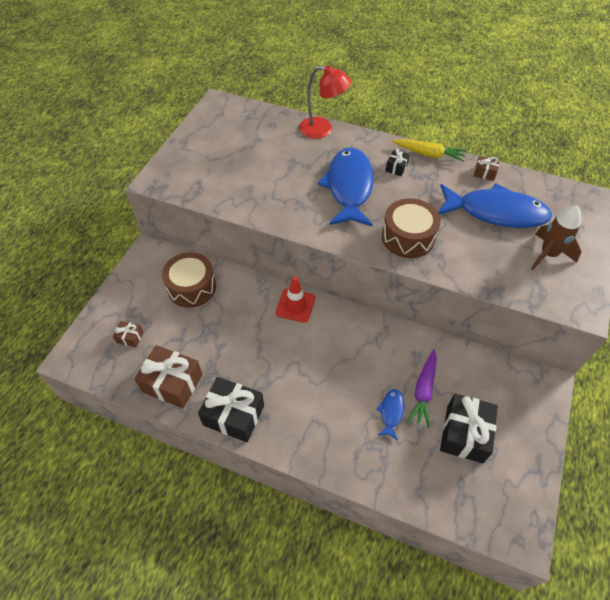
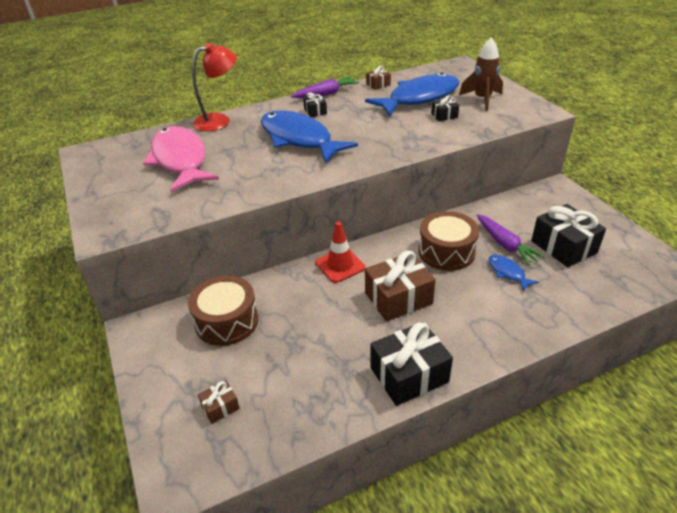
camera: 45 degrees left, 15 degrees down
brown gift [134,345,203,408] -> brown gift moved to [365,251,436,322]
brown drum [382,198,441,258] -> brown drum moved to [418,211,479,271]
yellow carrot [392,139,467,162] -> purple carrot [291,76,359,98]
none -> pink fish [143,126,219,192]
none -> black gift [431,95,459,121]

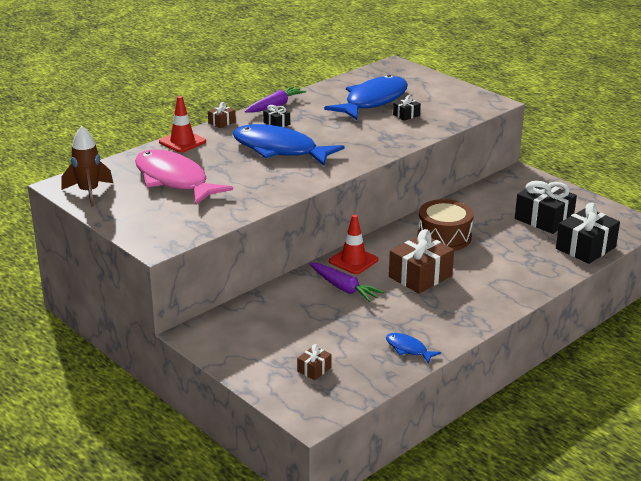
camera: 20 degrees left, 10 degrees down
brown drum [188,275,259,346] -> none
red lamp [192,43,237,132] -> red traffic cone [159,96,206,153]
brown gift [366,66,391,90] -> brown gift moved to [208,102,236,128]
black gift [371,322,453,406] -> black gift moved to [556,203,620,264]
brown rocket [459,37,503,111] -> brown rocket moved to [61,126,113,207]
purple carrot [477,214,545,265] -> purple carrot moved to [310,263,384,302]
blue fish [489,255,539,292] -> blue fish moved to [386,333,441,363]

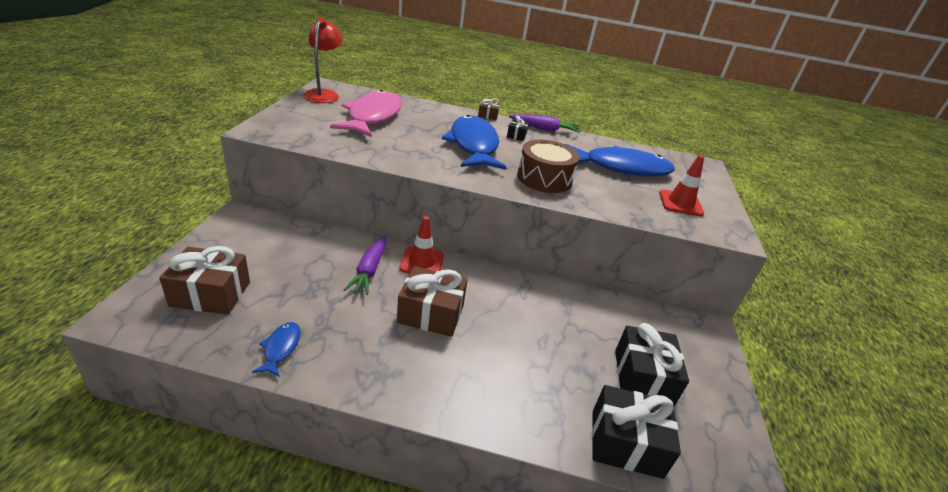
camera: 50 degrees right, 5 degrees up
brown rocket [61,126,113,207] -> red lamp [303,18,342,103]
red traffic cone [159,96,206,153] -> red traffic cone moved to [659,155,704,216]
brown gift [297,344,332,380] -> brown gift [159,246,250,315], size x2.08
black gift [393,95,421,121] -> none
brown drum [418,199,474,251] -> brown drum moved to [517,140,579,193]

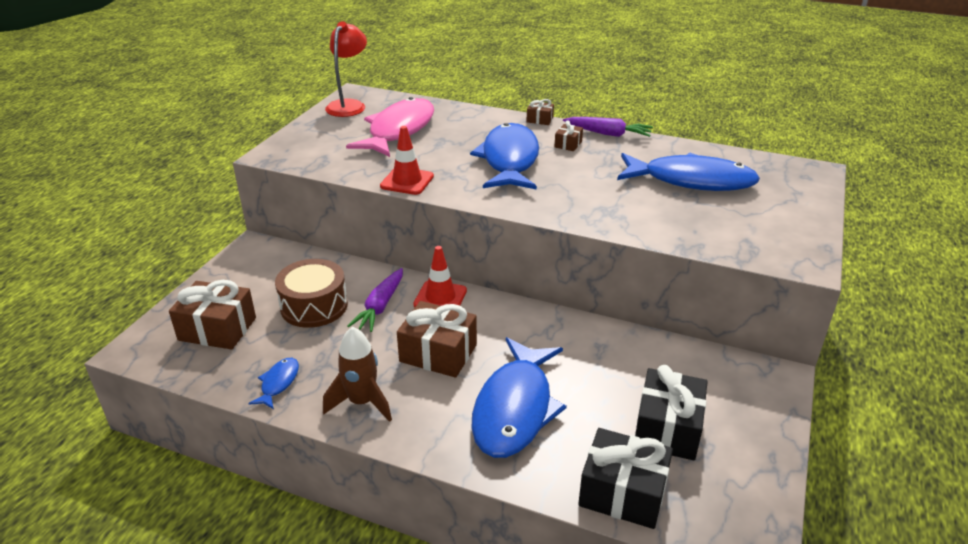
camera: 15 degrees right, 0 degrees up
black gift [507,116,529,141] -> brown gift [554,120,583,151]
brown drum [517,140,579,193] -> brown drum moved to [275,259,348,328]
red traffic cone [659,155,704,216] -> red traffic cone moved to [380,126,434,195]
none -> brown rocket [323,327,392,422]
none -> blue fish [471,337,567,458]

